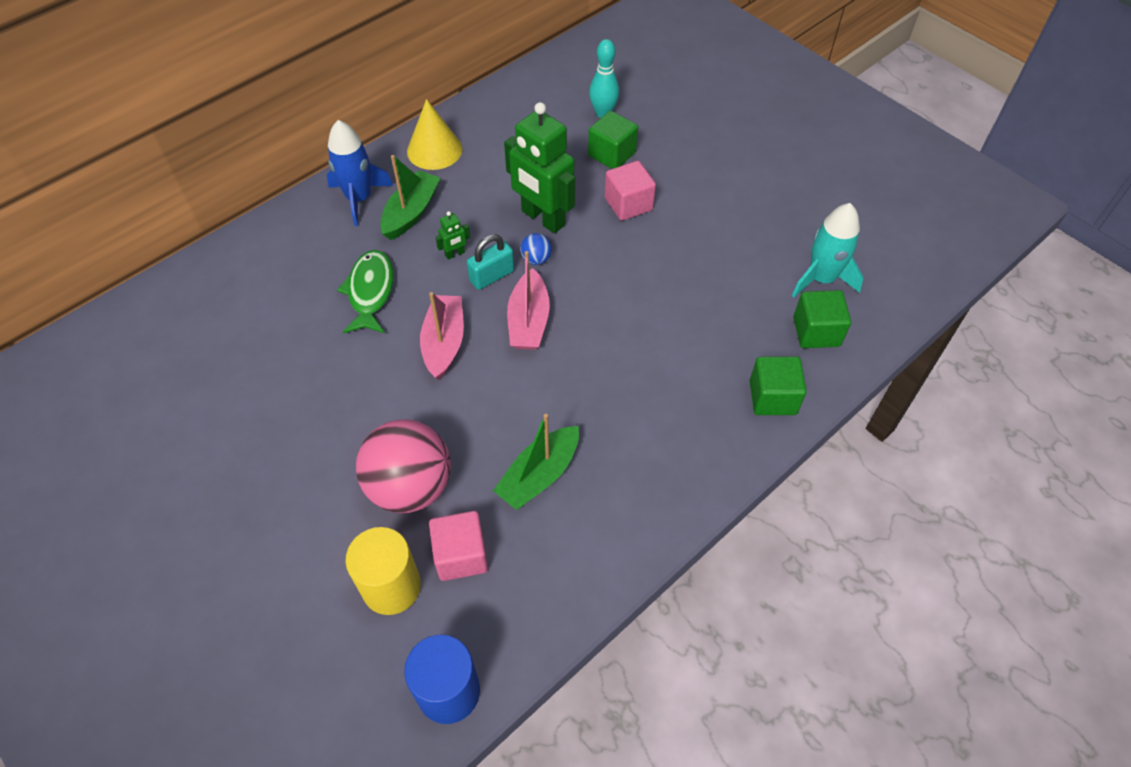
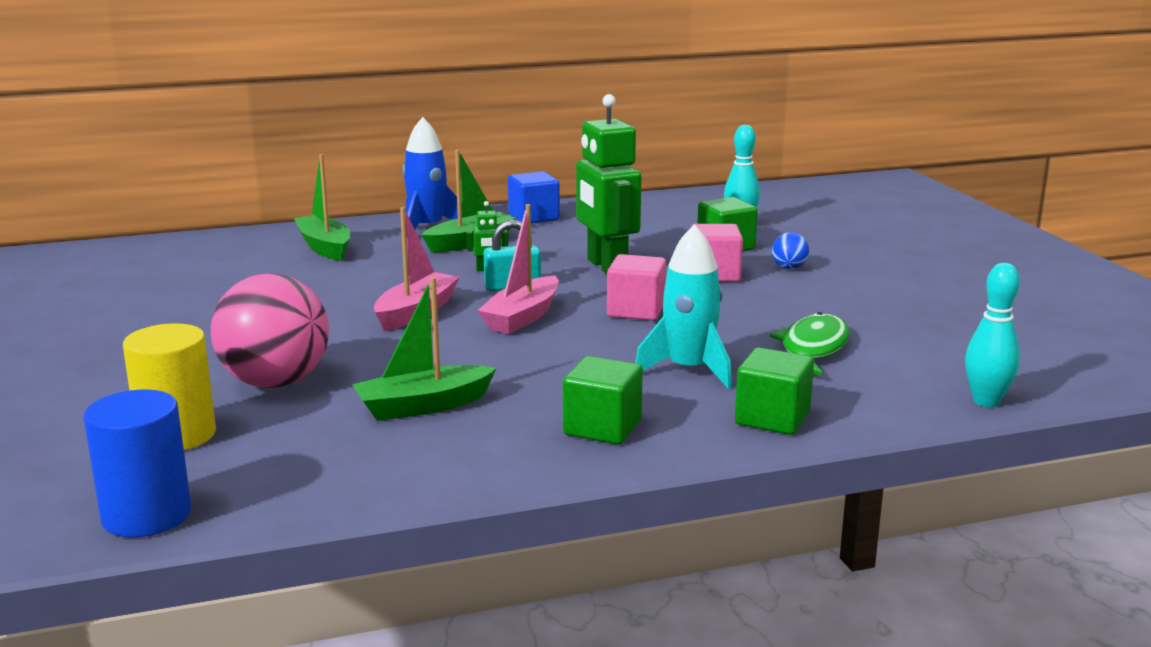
camera: 25 degrees right, 35 degrees down
green fish [337,250,394,333] -> green fish moved to [770,312,850,376]
yellow cone [407,99,462,170] -> blue cube [508,171,560,223]
pink cube [429,511,488,581] -> pink cube moved to [607,254,666,321]
blue ball [520,233,552,265] -> blue ball moved to [772,232,809,269]
turquoise rocket [792,203,864,297] -> turquoise rocket moved to [635,224,732,389]
green cube [793,290,851,348] -> green cube moved to [563,356,643,444]
none -> green boat [294,154,350,261]
none -> turquoise bowling pin [965,263,1020,407]

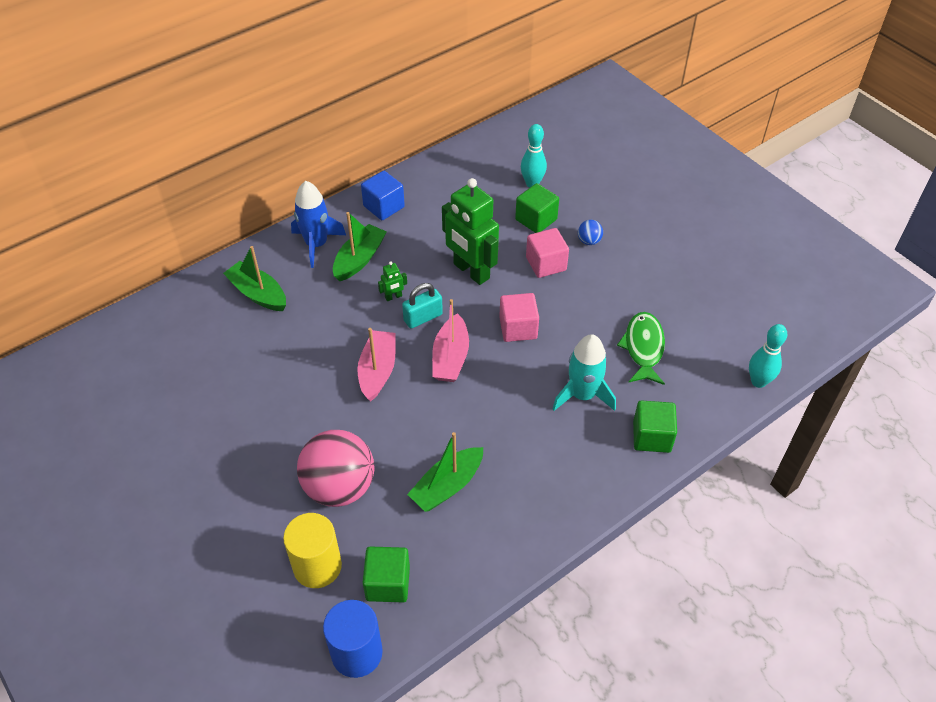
camera: 20 degrees left, 30 degrees up
green cube [563,356,643,444] -> green cube moved to [362,546,410,603]

